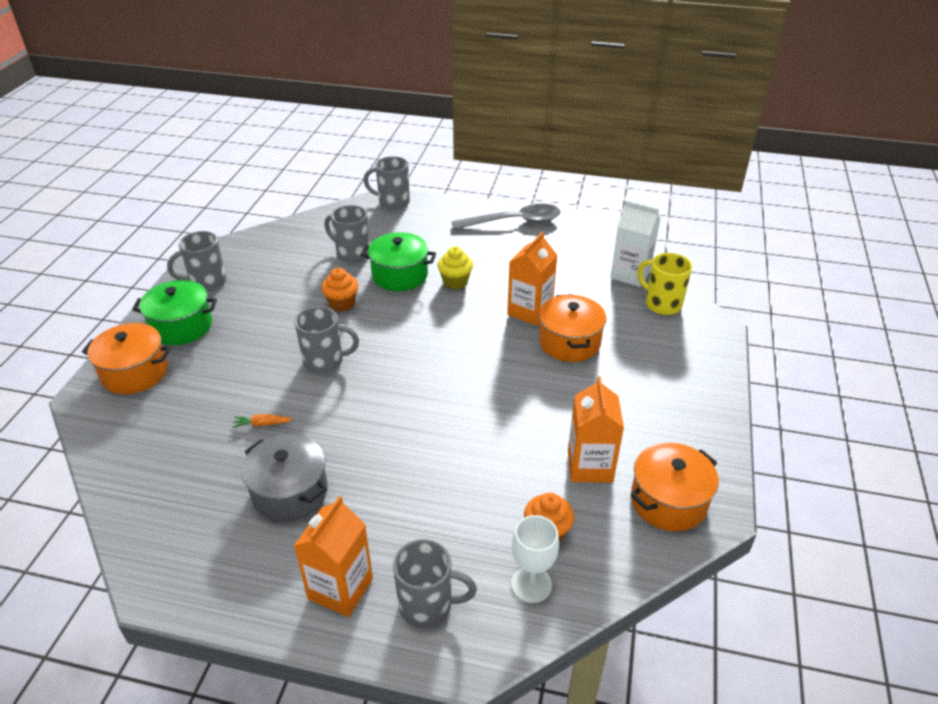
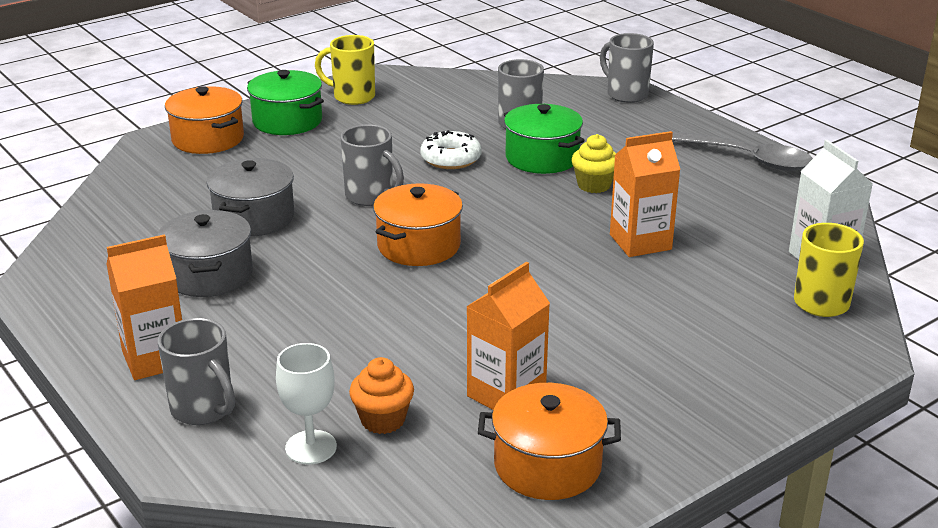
camera: 40 degrees right, 10 degrees down
grey mug [167,231,227,291] -> yellow mug [315,35,375,105]
orange carrot [232,414,292,428] -> grey pot [207,158,294,237]
orange cupcake [321,268,359,311] -> white donut [420,130,481,169]
orange pot [539,294,606,362] -> orange pot moved to [373,183,463,266]

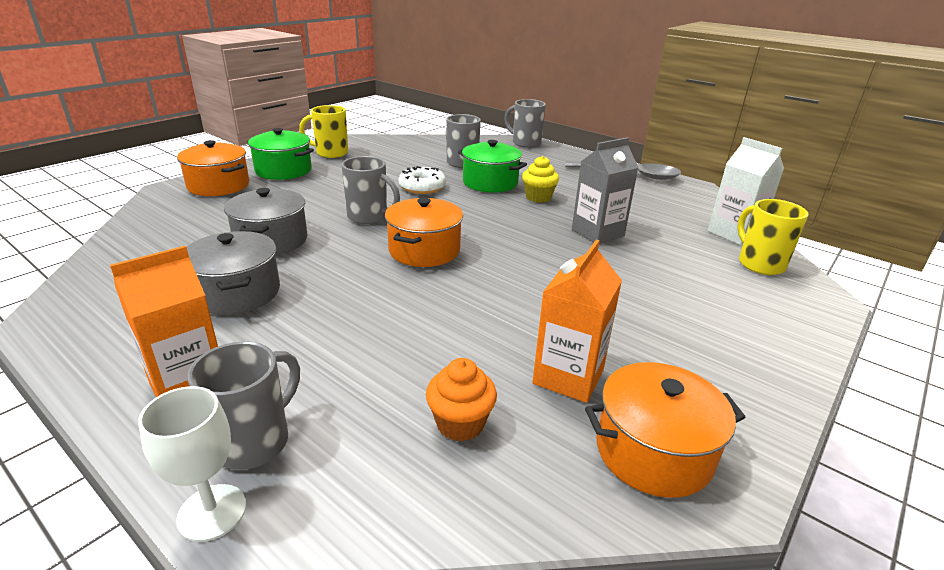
camera: 15 degrees left, 0 degrees up
grey mug [158,318,235,425] -> grey mug turned 90 degrees counterclockwise [187,341,300,470]
white goblet [276,343,337,465] -> white goblet moved to [138,386,246,542]
orange carton [610,131,681,257] -> grey carton [572,137,639,244]

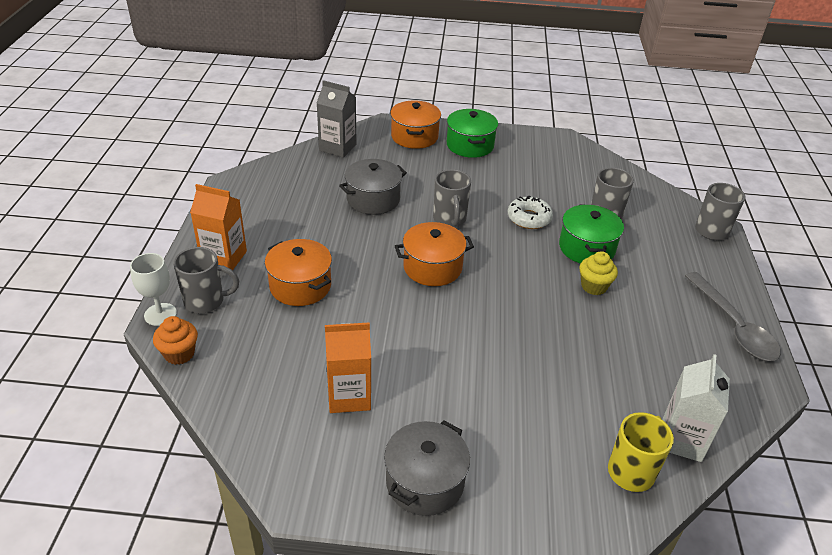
camera: 55 degrees right, 10 degrees up
grey pot [187,231,280,315] -> grey pot moved to [384,420,470,516]
yellow mug [299,105,348,158] -> none
orange cupcake [426,358,497,441] -> orange cupcake moved to [153,316,198,365]
grey carton [572,137,639,244] -> grey carton moved to [317,80,357,158]
orange pot [585,362,746,498] -> orange pot moved to [265,239,332,306]

